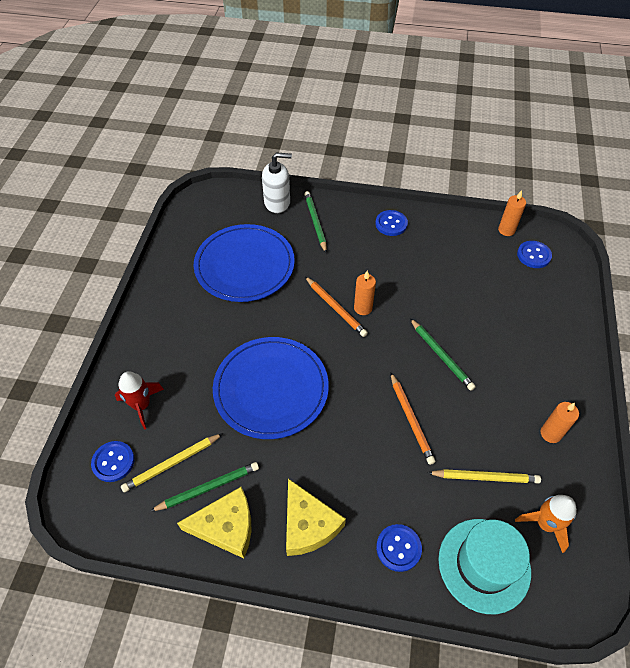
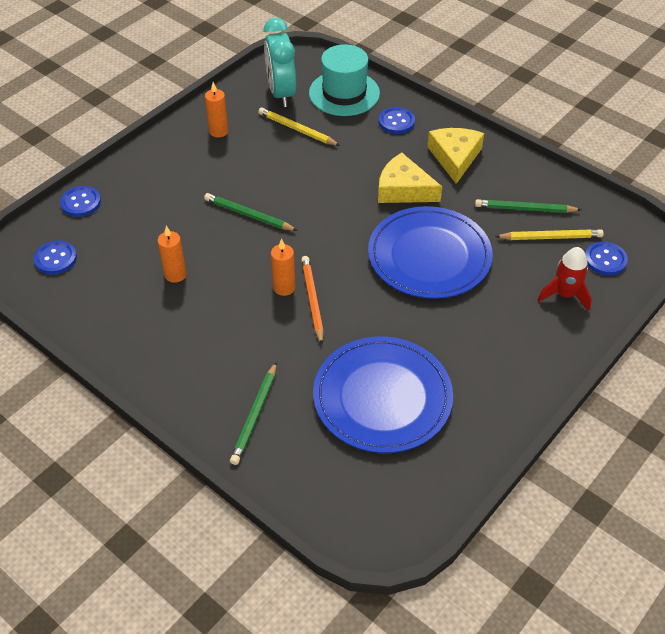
camera: 150 degrees left, 5 degrees down
yellow cheese [177,487,251,558] -> yellow cheese moved to [378,153,442,203]
white soap dispenser [262,152,292,213] -> none
blue button [376,210,408,236] -> blue button moved to [60,186,101,217]
orange pencil [390,372,435,465] -> none
green pencil [410,318,476,391] -> green pencil turned 60 degrees counterclockwise [204,193,298,231]
orange candle [498,190,526,236] -> orange candle moved to [157,226,187,283]
orange rocket [515,495,577,553] -> turquoise clock [263,18,296,107]

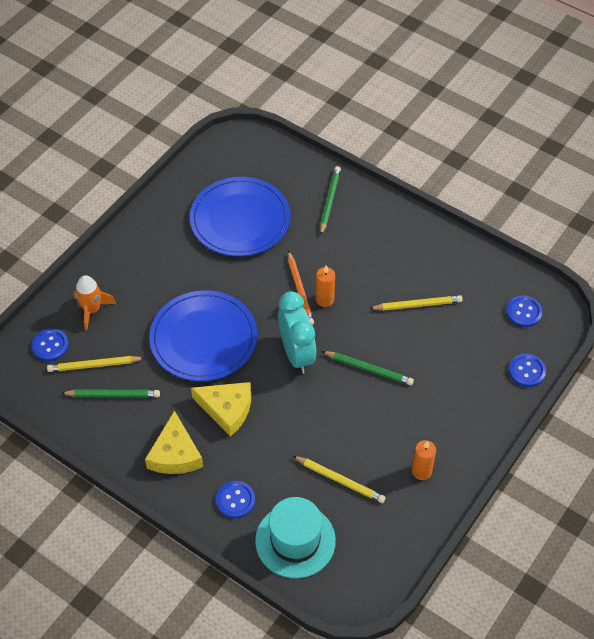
camera: 175 degrees right, 5 degrees up
orange candle [157,226,187,283] -> yellow pencil [369,295,463,311]
turquoise clock [263,18,296,107] -> turquoise clock moved to [278,291,316,374]
red rocket [538,247,592,311] -> orange rocket [74,275,116,330]

